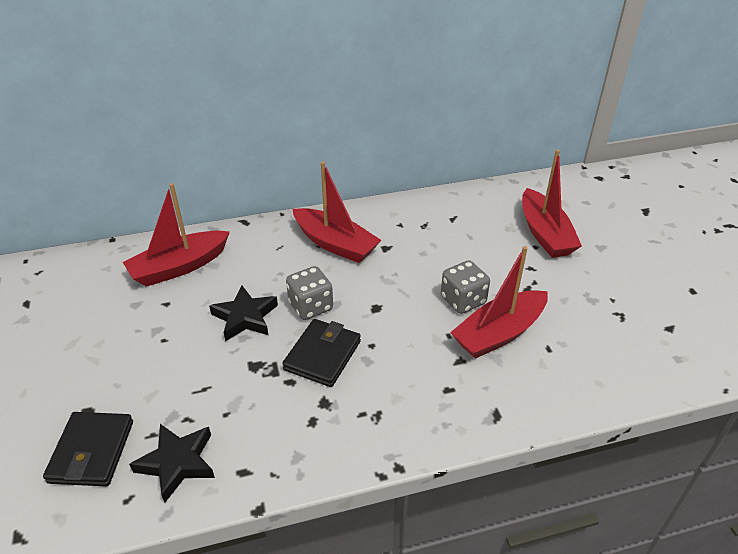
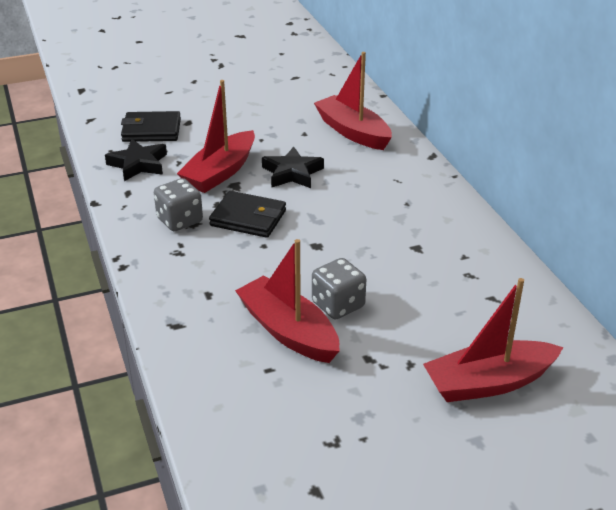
camera: 85 degrees right, 5 degrees down
grey dice [286,266,333,320] -> grey dice moved to [154,178,203,231]
red boat [293,161,381,263] -> red boat moved to [177,80,255,193]

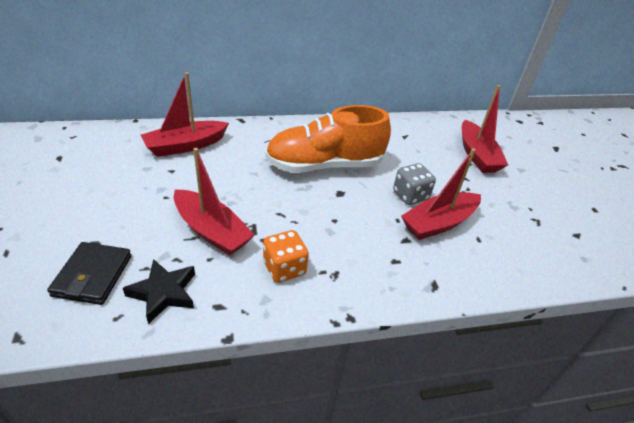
camera: 85 degrees left, 5 degrees up
grey dice [154,178,203,231] -> orange dice [263,230,309,283]
black wallet [209,191,286,238] -> none
black star [262,146,324,188] -> none
none -> orange shoe [265,105,391,173]

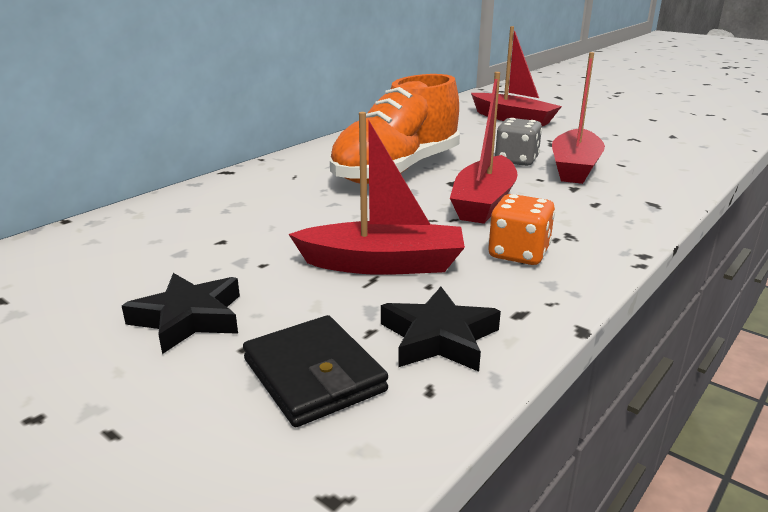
camera: 35 degrees left, 15 degrees down
red boat [141,72,229,157] -> red boat moved to [450,72,518,224]
none -> black star [122,273,240,354]

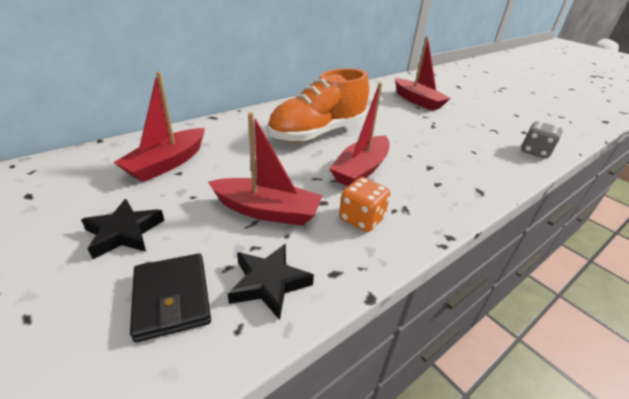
camera: 10 degrees right, 10 degrees up
grey dice [495,118,542,166] -> grey dice moved to [521,121,562,159]
red boat [552,52,605,184] -> red boat moved to [113,72,205,182]

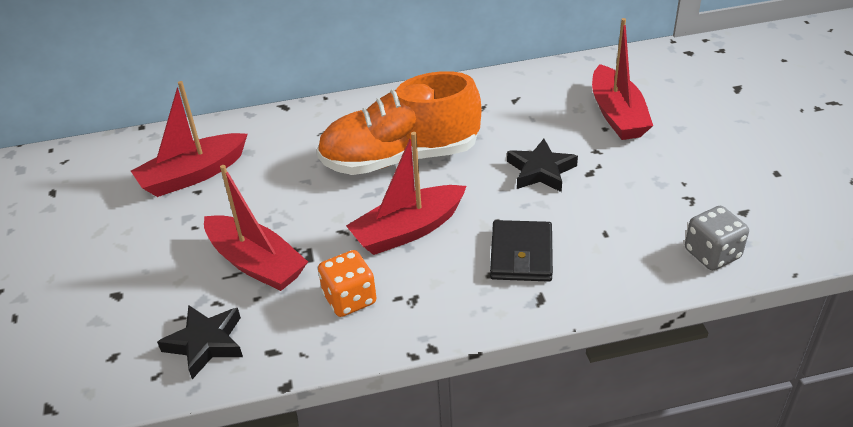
camera: 30 degrees right, 5 degrees up
black star [81,199,165,259] -> black star moved to [507,139,578,192]
black wallet [130,253,211,342] -> black wallet moved to [490,220,553,282]

